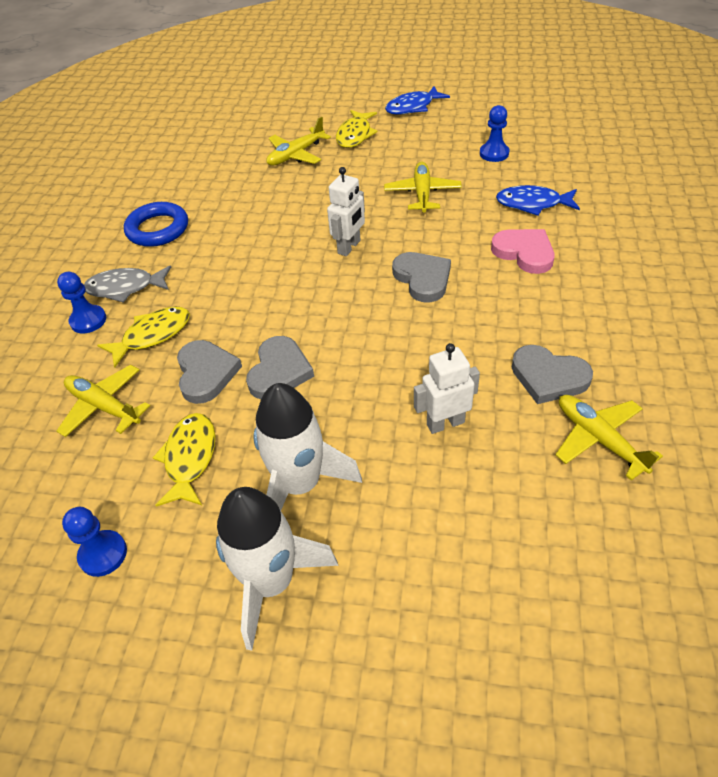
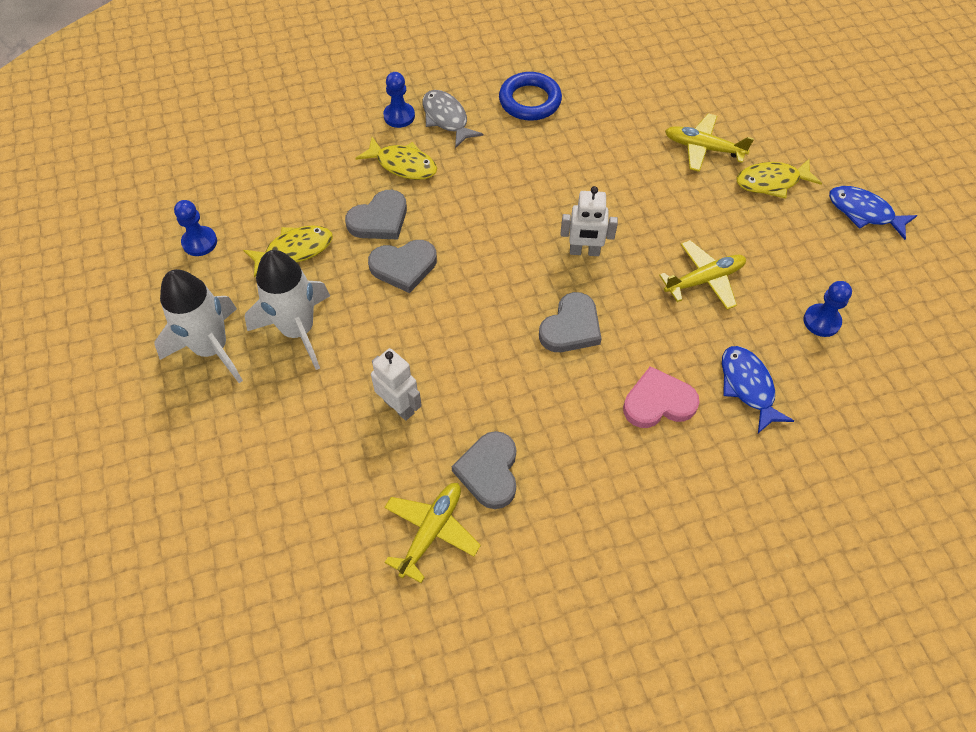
camera: 60 degrees right, 10 degrees up
yellow plane [57,365,150,437] -> none
pink heart [491,229,555,274] -> pink heart turned 120 degrees counterclockwise [623,366,700,428]

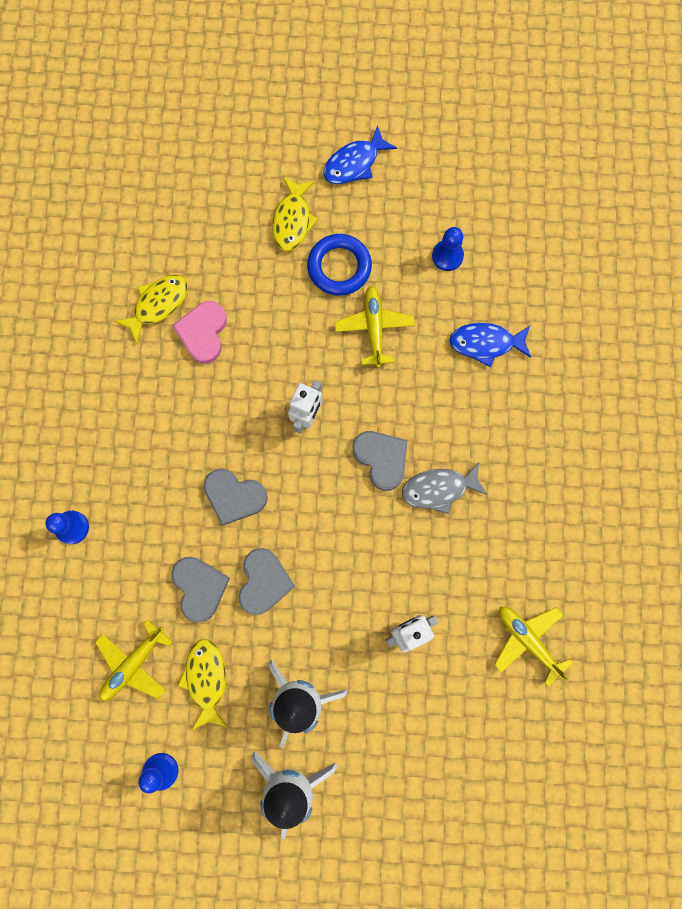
camera: 70 degrees left, 20 degrees up
yellow fish [355,137,437,180] -> yellow fish moved to [115,275,188,344]
grey fish [423,90,483,148] -> grey fish moved to [402,463,487,514]
grey heart [452,431,516,509] -> grey heart moved to [204,469,268,526]
blue ring [499,72,562,121] -> blue ring moved to [307,234,372,296]
pink heart [623,366,700,428] -> pink heart moved to [172,301,227,364]
yellow plane [665,113,754,172] -> yellow plane moved to [95,620,173,701]

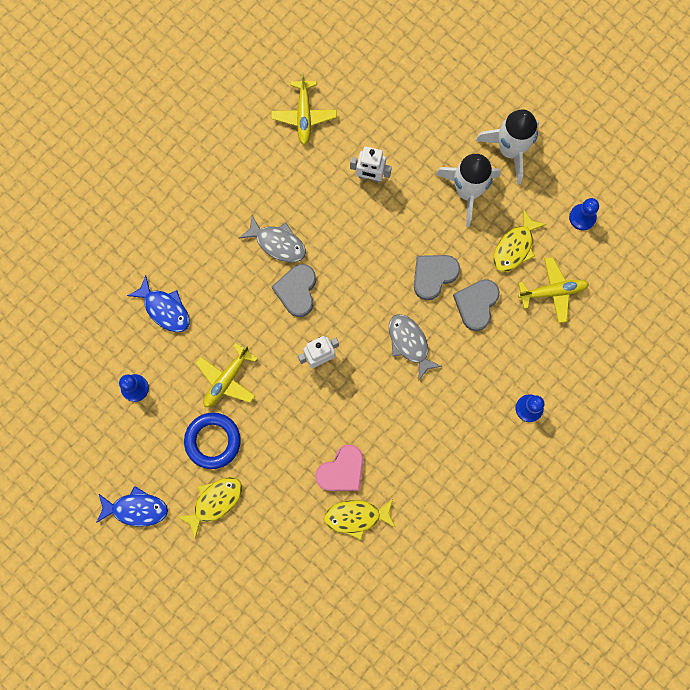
camera: 140 degrees left, 0 degrees up
grey heart [204,469,268,526] -> grey fish [389,314,442,381]

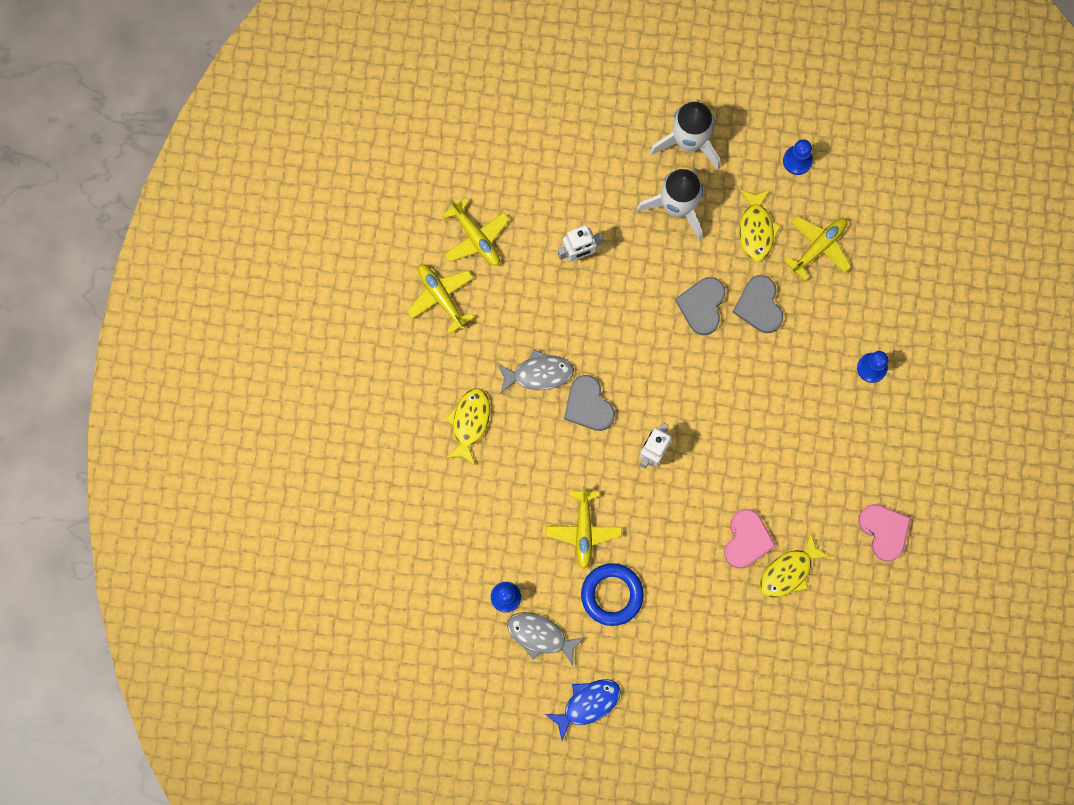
camera: 35 degrees left, 0 degrees up
blue fish [127,276,189,332] -> none
yellow fish [177,477,242,538] -> yellow fish moved to [445,388,490,466]
grey fish [389,314,442,381] -> grey fish moved to [507,612,585,666]
none -> yellow plane [407,264,474,334]
none -> pink heart [858,504,911,561]

